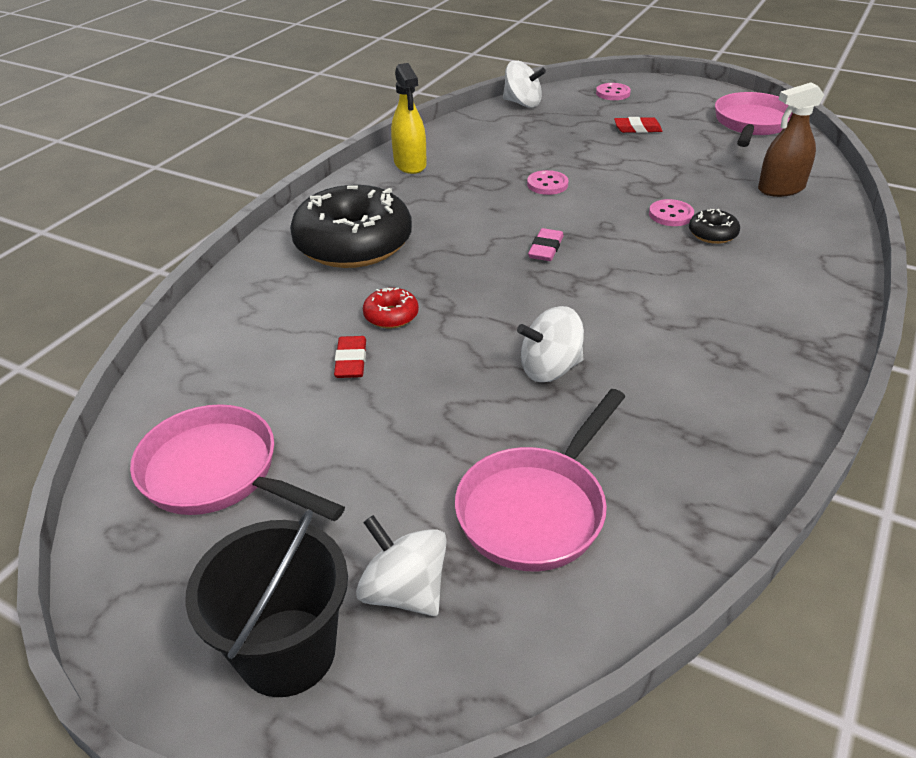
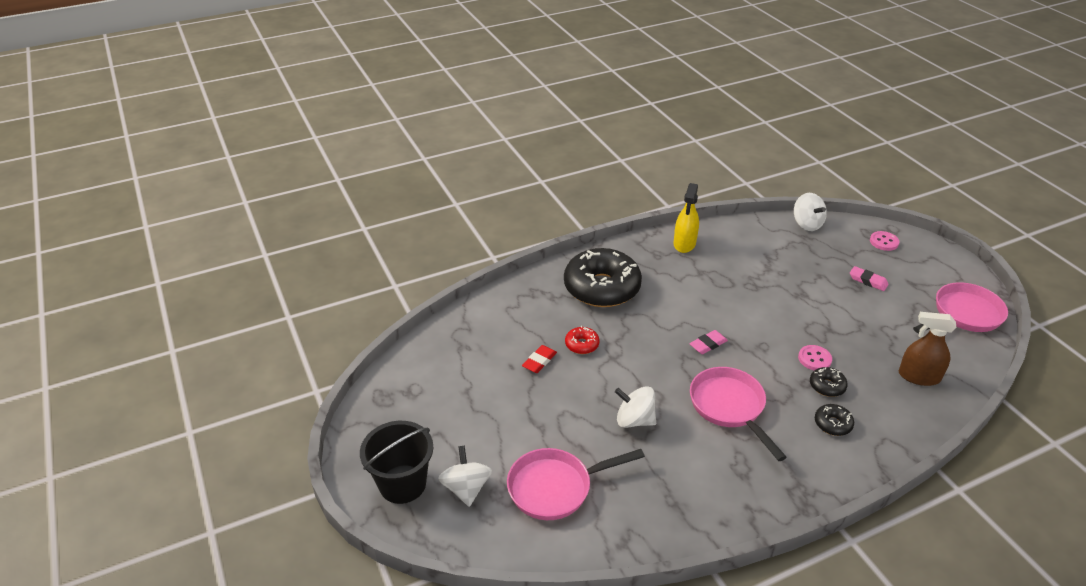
camera: 35 degrees right, 0 degrees up
pink pan [130,404,345,521] -> pink pan moved to [690,367,787,461]
pink button [527,170,569,195] -> none
red eraser [614,117,662,133] -> pink eraser [850,266,889,291]
none -> black donut [815,404,854,436]

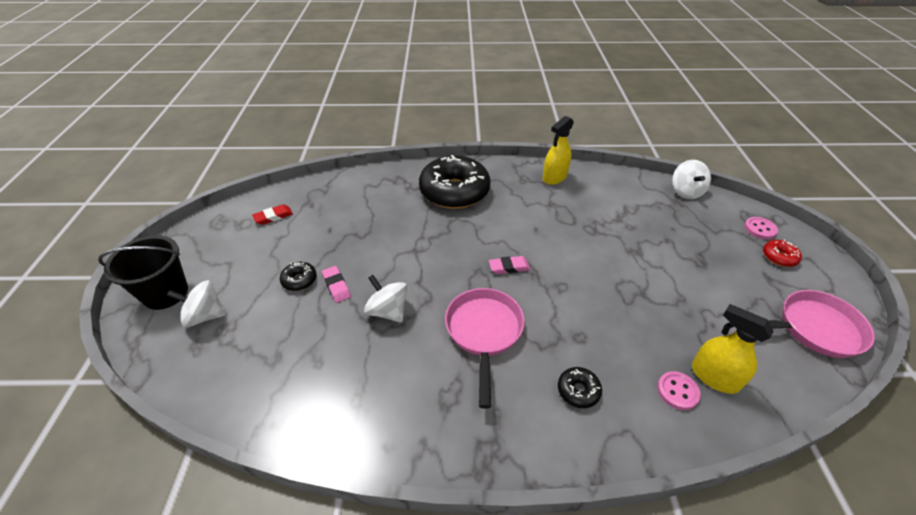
camera: 25 degrees right, 5 degrees up
white spinning top [438,445,492,507] -> white spinning top turned 105 degrees counterclockwise [167,280,226,328]
pink pan [507,448,645,520] -> none
red eraser [522,345,557,373] -> red eraser moved to [252,204,293,225]
red donut [565,326,600,354] -> red donut moved to [763,240,802,267]
pink button [798,345,832,370] -> pink button moved to [657,371,701,410]
black donut [810,367,848,397] -> black donut moved to [280,262,317,291]
pink eraser [850,266,889,291] -> pink eraser moved to [322,266,351,303]
brown spray bottle [899,312,956,386] -> yellow spray bottle [692,304,773,394]

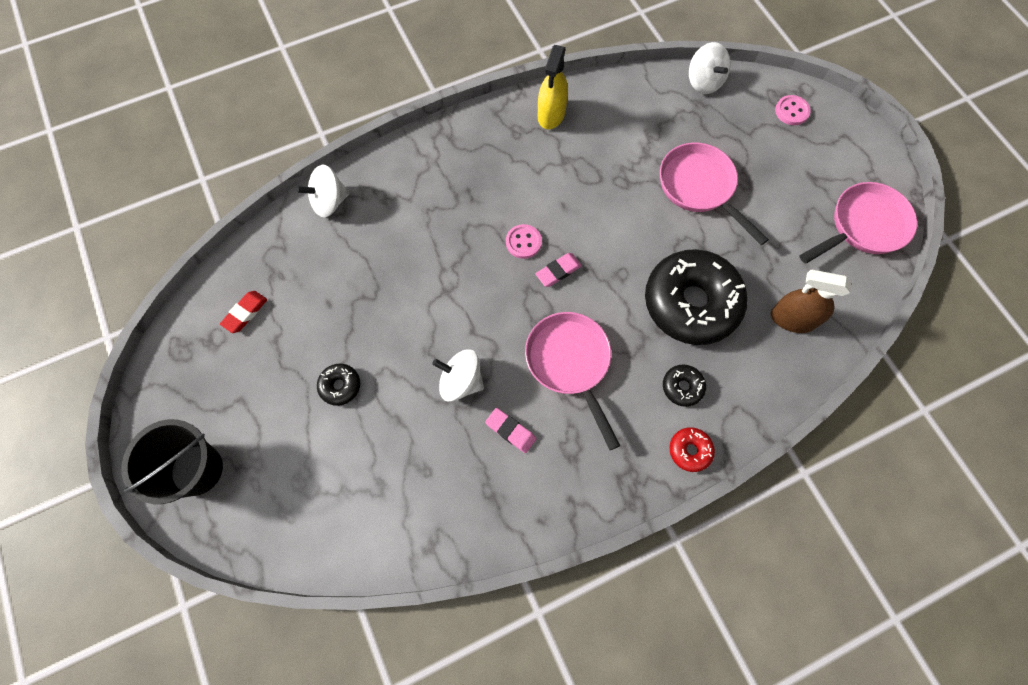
camera: 25 degrees left, 25 degrees up
white spinning top [167,280,226,328] -> white spinning top moved to [296,164,350,217]
pink eraser [322,266,351,303] -> pink eraser moved to [485,408,536,453]
black donut [419,155,491,209] -> black donut moved to [645,249,748,345]
pink button [657,371,701,410] -> pink button moved to [506,224,542,259]
yellow spray bottle [692,304,773,394] -> brown spray bottle [771,270,851,333]
red donut [763,240,802,267] -> red donut moved to [669,427,715,472]
none -> pink pan [660,143,769,245]

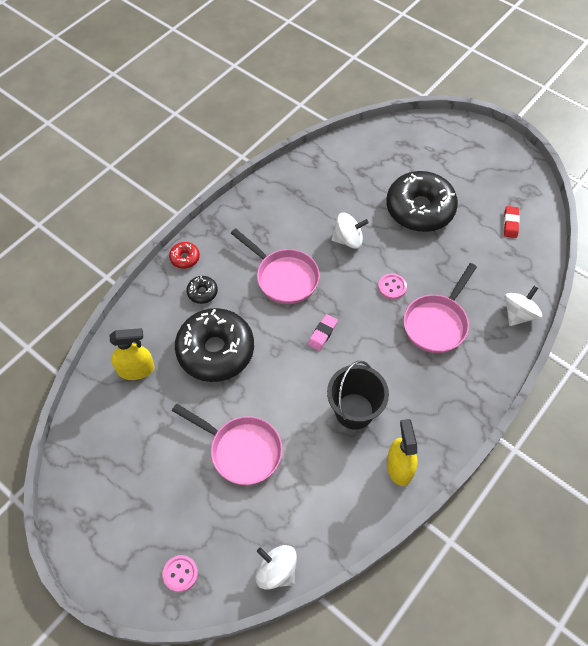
camera: 155 degrees right, 10 degrees down
black bucket [121,419,223,504] -> black bucket moved to [327,361,389,430]
black donut [317,364,360,406] -> black donut [386,171,458,232], size x2.42
pink eraser [485,408,536,453] -> none
pink button [506,224,542,259] -> pink button moved to [378,273,407,299]
brown spray bottle [771,270,851,333] -> yellow spray bottle [110,328,155,380]
pink pan [799,182,917,264] -> pink pan moved to [403,263,477,353]

